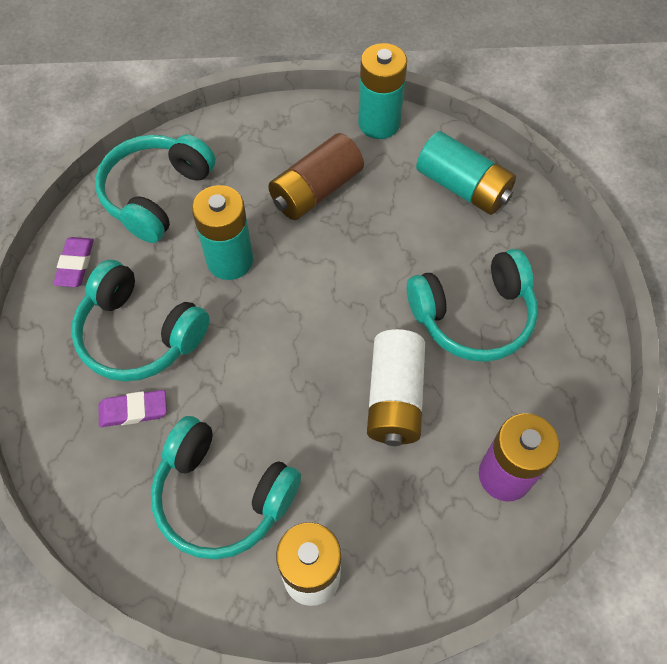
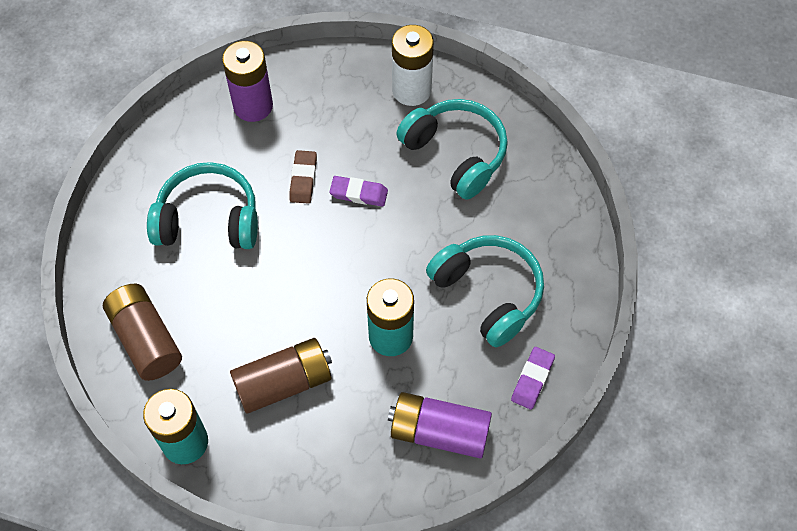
camera: 160 degrees left, 0 degrees up
turquoise headphones [95,134,216,243] -> purple battery [388,392,492,458]
purple eraser [98,390,167,427] -> purple eraser moved to [329,176,388,207]
white battery [367,329,425,446] -> brown eraser [289,150,317,204]
turquoise battery [416,131,516,215] -> brown battery [103,284,182,381]

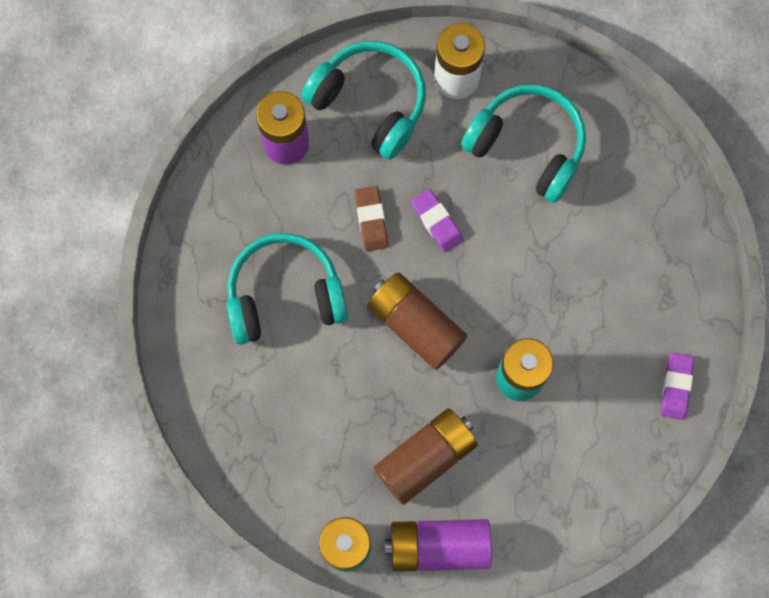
camera: 15 degrees left, 15 degrees up
brown battery [103,284,182,381] -> brown battery moved to [367,273,467,370]
purple eraser [329,176,388,207] -> purple eraser turned 60 degrees clockwise [411,189,463,252]
purple battery [388,392,492,458] -> purple battery moved to [385,519,492,572]
turquoise headphones [426,235,544,348] -> turquoise headphones moved to [301,41,426,160]

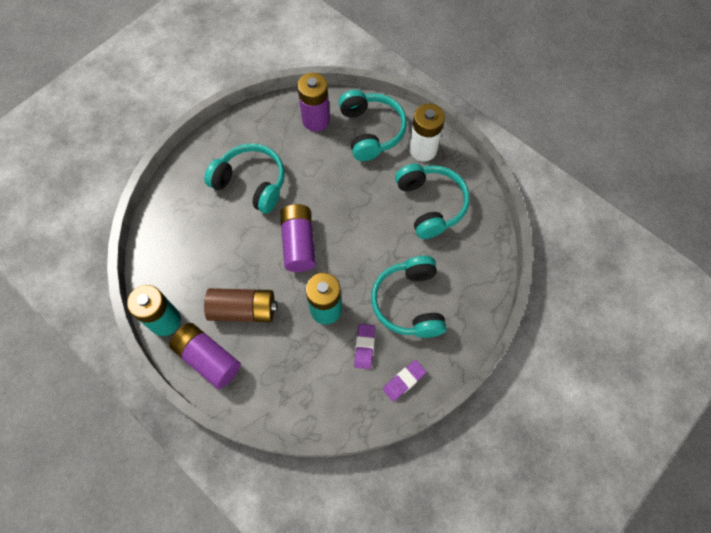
camera: 40 degrees right, 10 degrees down
brown eraser [355,186,389,251] -> none
brown battery [367,273,467,370] -> purple battery [280,204,316,272]
purple eraser [411,189,463,252] -> purple eraser moved to [354,324,375,369]
none -> turquoise headphones [371,256,446,338]

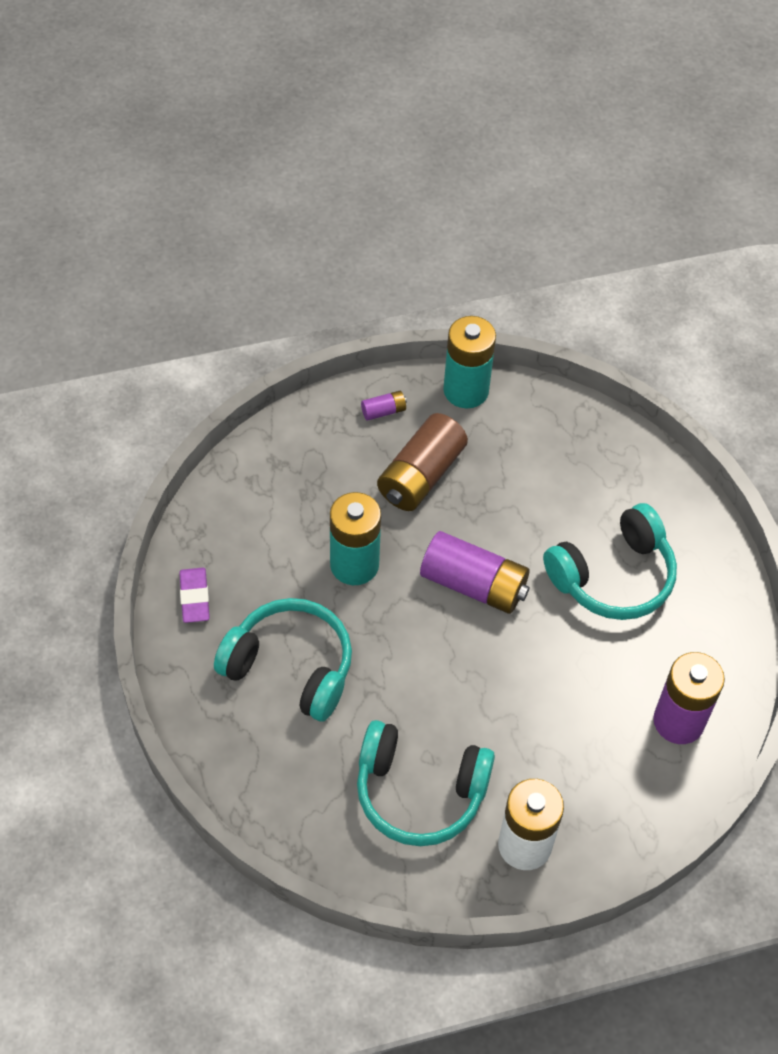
camera: 120 degrees right, 10 degrees down
purple battery [169,323,241,389] -> purple battery [361,391,407,421], size x0.45
turquoise headphones [339,90,407,161] -> none
purple eraser [354,324,375,369] -> none

